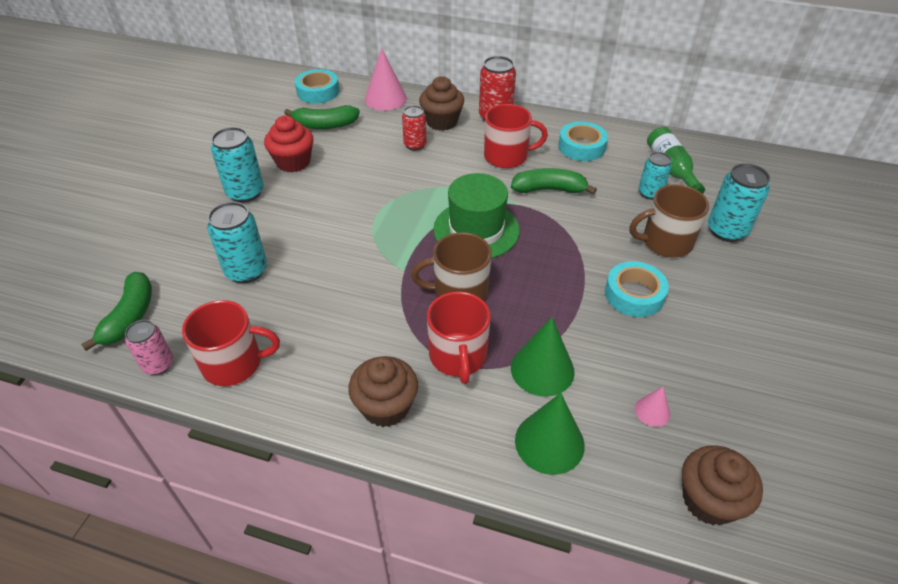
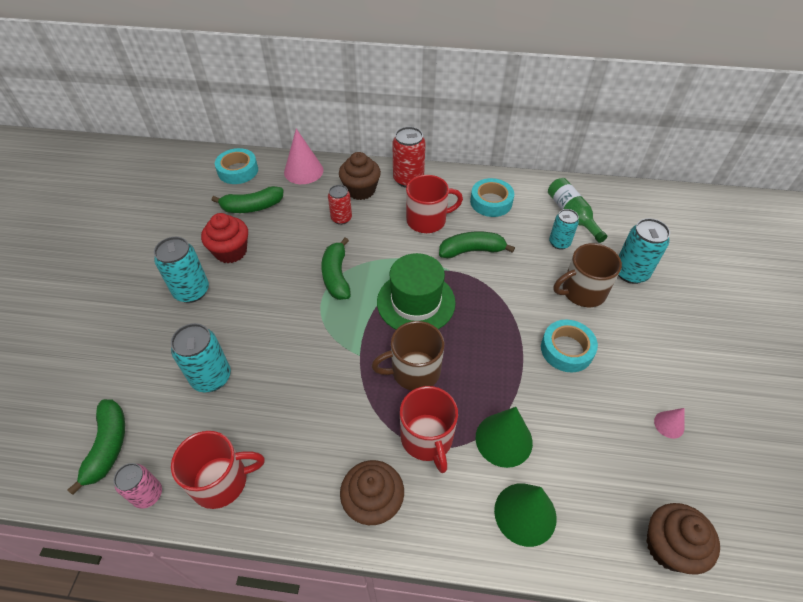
camera: 10 degrees left, 5 degrees up
pink cone [635,387,670,427] -> pink cone moved to [654,408,685,439]
none -> green banana [321,237,351,300]

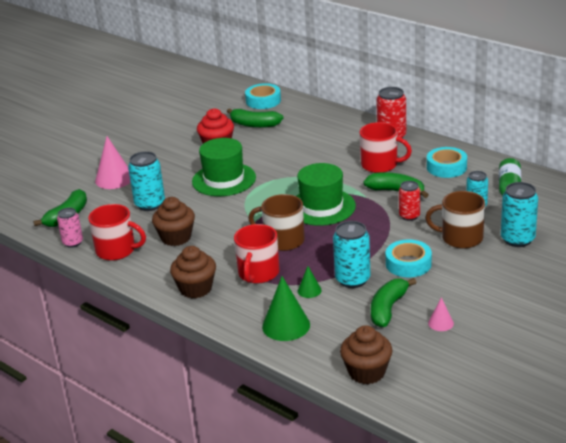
camera: 35 degrees right, 20 degrees down
turquoise can [154,237,209,303] -> turquoise can moved to [333,221,370,288]
pink cone [284,129,323,184] -> pink cone moved to [95,136,131,189]
green banana [321,237,351,300] -> green banana moved to [371,278,417,328]
red can [328,185,352,225] -> red can moved to [399,181,420,221]
brown cupcake [339,152,381,200] -> brown cupcake moved to [152,197,195,246]
green cone [476,407,533,468] -> green cone [298,266,322,298], size x0.52
none -> green hat [192,138,256,196]

